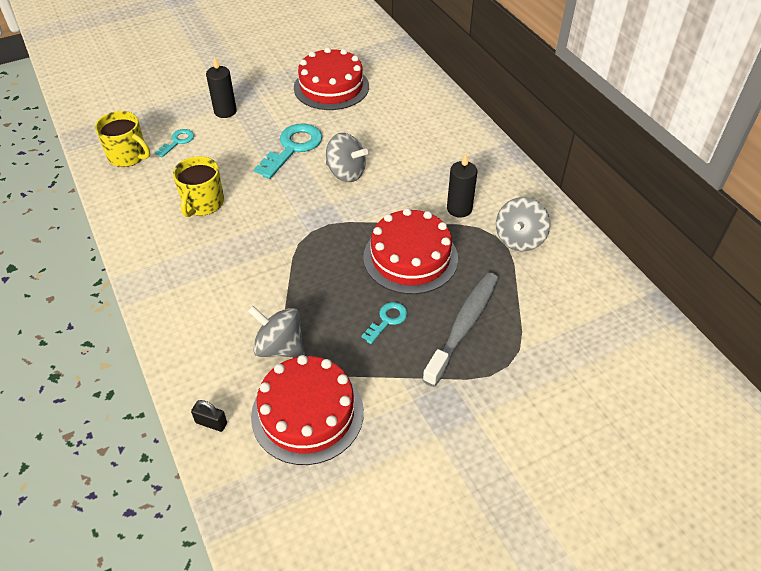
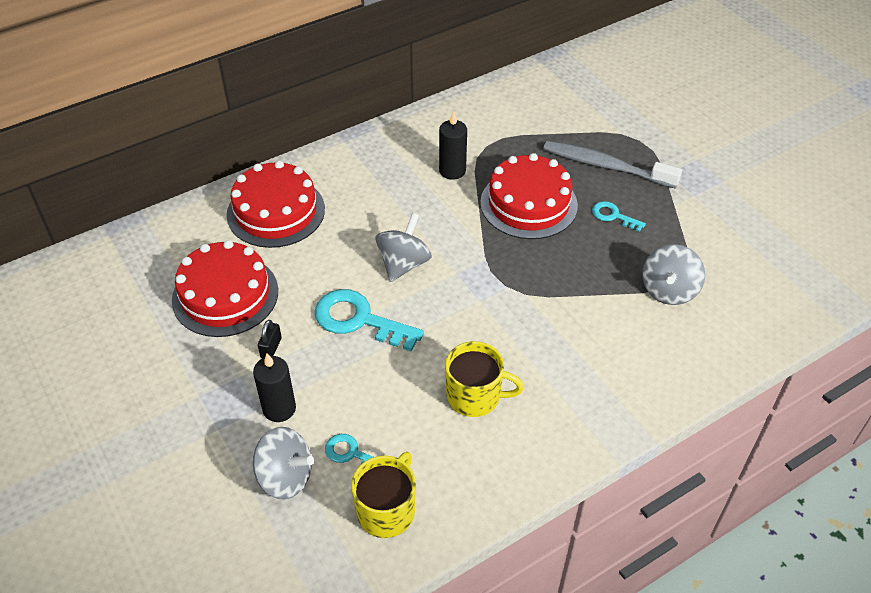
camera: 95 degrees left, 0 degrees up
black padlock [191,400,227,432] -> black padlock moved to [258,320,282,358]
red cake [251,355,364,465] -> red cake moved to [227,161,325,248]
grey spinning top [496,197,550,251] -> grey spinning top moved to [253,427,314,499]

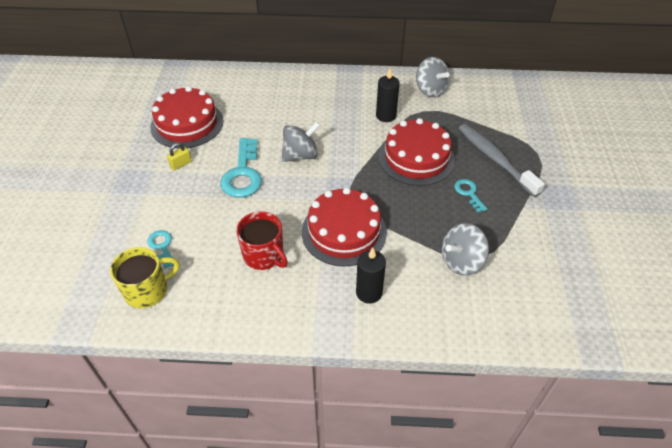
camera: 35 degrees right, 0 degrees up
red cake [227,161,325,248] -> red cake moved to [302,187,387,267]
black candle [253,353,296,422] -> black candle moved to [356,247,386,304]
grey spinning top [253,427,314,499] -> grey spinning top moved to [416,57,450,98]
black padlock [258,320,282,358] -> yellow padlock [167,143,192,170]
turquoise key [315,289,424,352] -> turquoise key turned 150 degrees counterclockwise [220,138,262,198]
yellow mug [445,341,524,417] -> red mug [236,212,288,270]

